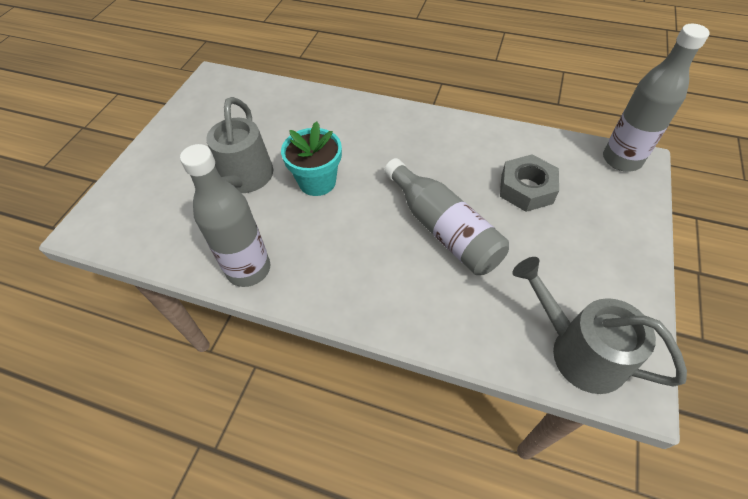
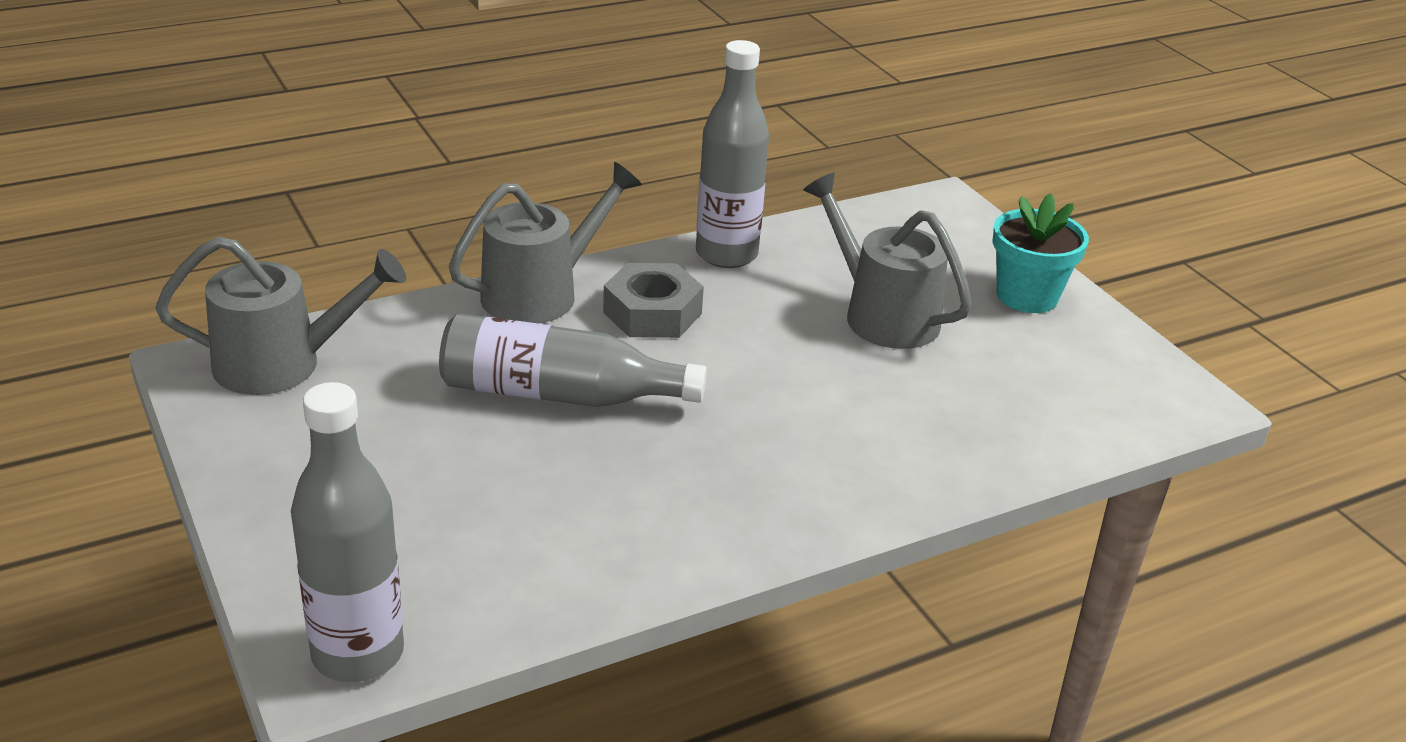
camera: 130 degrees right, 20 degrees down
turquoise flower pot [281,121,342,196] -> turquoise flower pot moved to [992,193,1089,313]
grey nut [500,154,559,212] -> grey nut moved to [603,263,704,338]
none -> grey watering can [449,162,642,323]

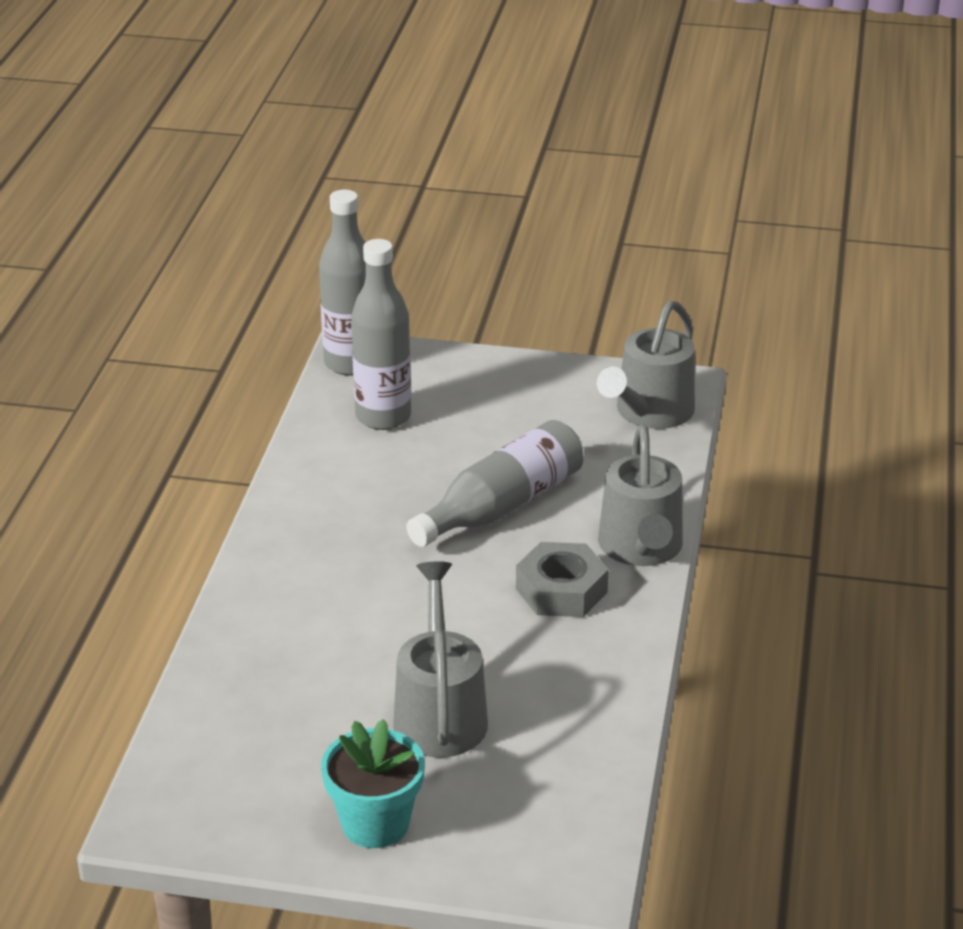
camera: 130 degrees right, 0 degrees up
grey bottle [696,40,769,268] -> grey bottle moved to [351,239,411,430]
grey watering can [803,172,972,349] -> grey watering can turned 90 degrees counterclockwise [393,561,488,758]

